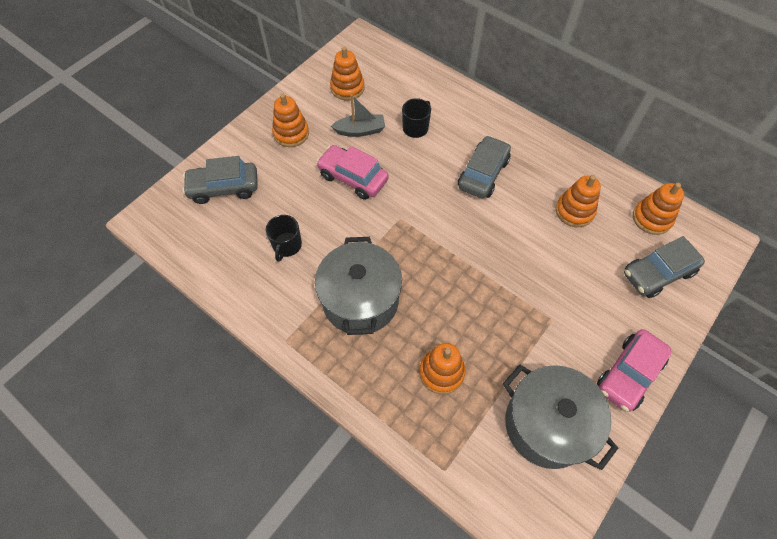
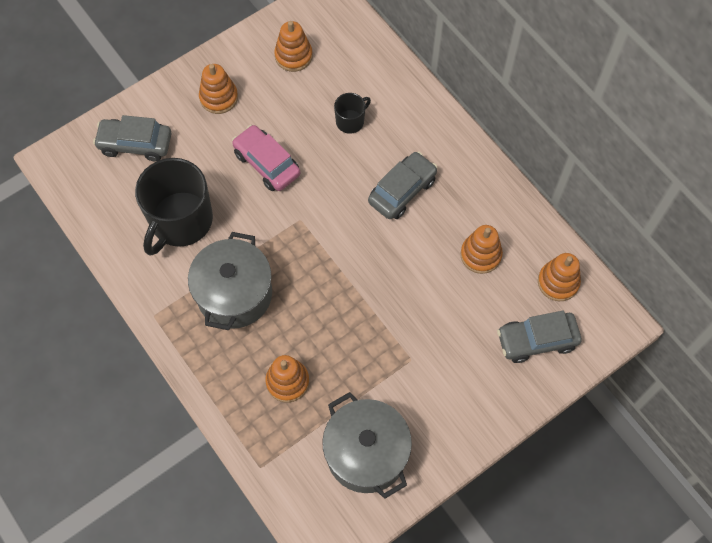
camera: 15 degrees right, 5 degrees up
black mug [266,215,302,262] -> black mug [135,158,213,256], size x2.12
grey boat [331,94,385,137] -> none
pink car [597,329,672,412] -> none

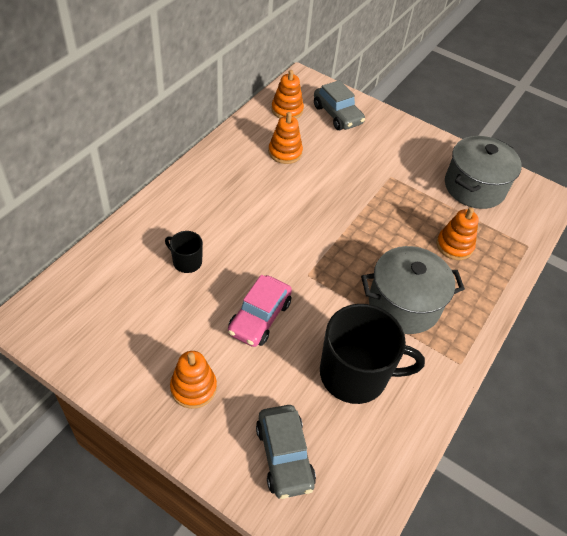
camera: 115 degrees left, 15 degrees down
orange stacking toy [274,21,313,72] -> none
grey car [368,151,438,219] -> none

